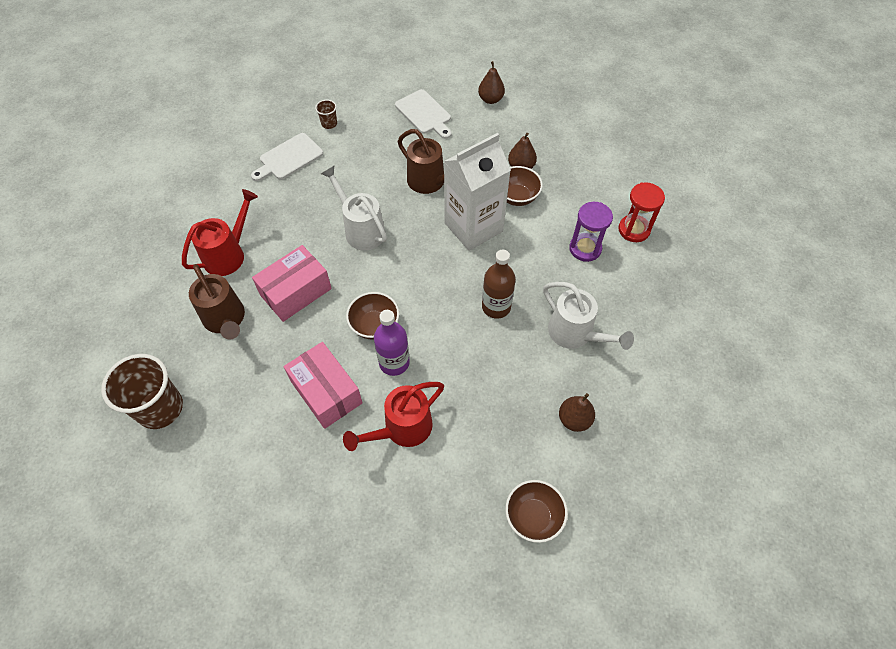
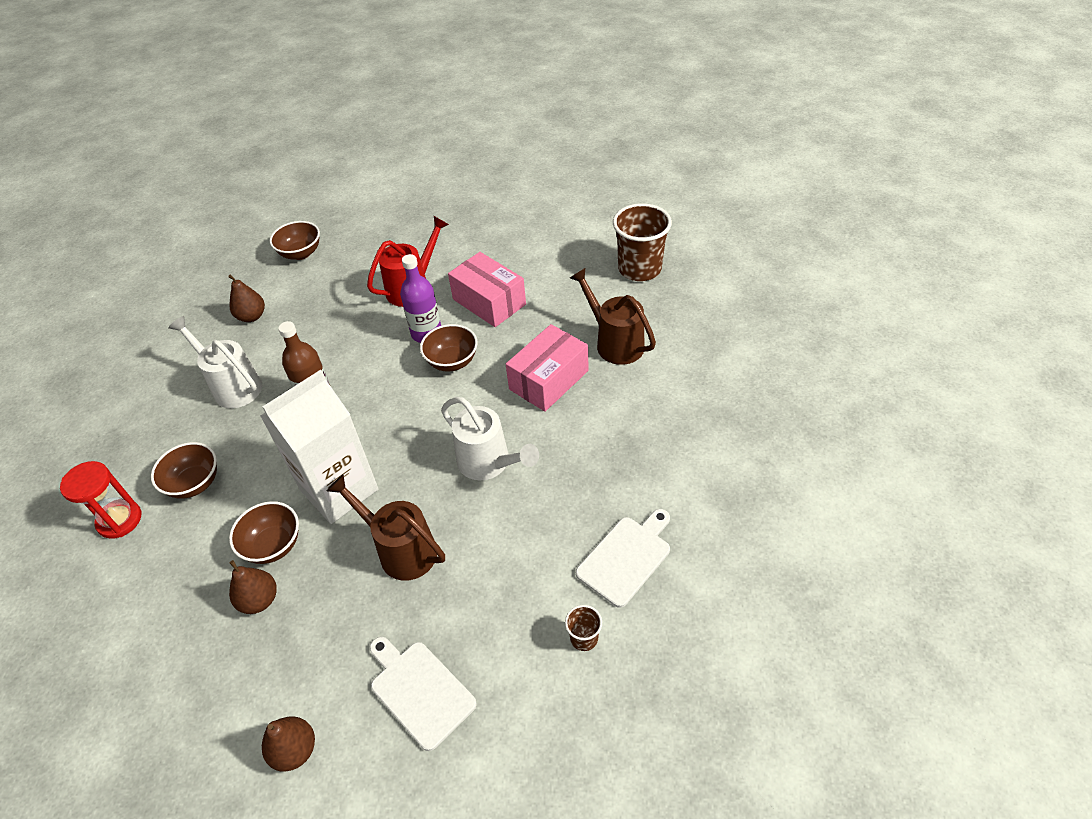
camera: 175 degrees right, 10 degrees down
red watering can [182,189,258,276] -> none
purple hourglass [569,202,613,262] -> brown bowl [151,442,217,499]

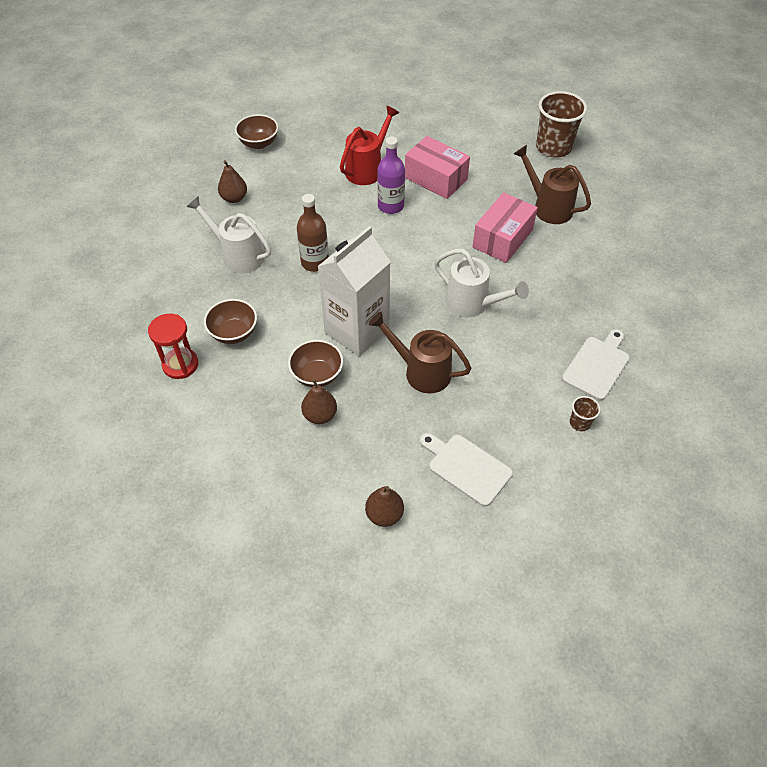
camera: 10 degrees left, 5 degrees up
brown bowl [420,324,478,371] -> none

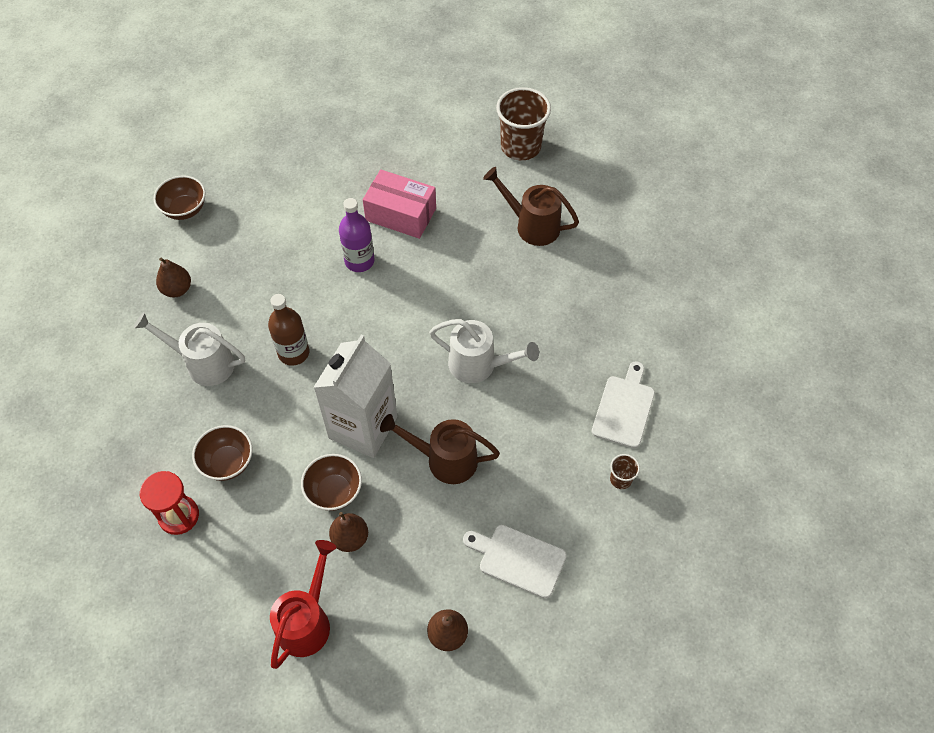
camera: 15 degrees left, 5 degrees up
red watering can [340,106,399,185] -> red watering can moved to [270,540,336,669]
pink box [472,192,538,263] -> none

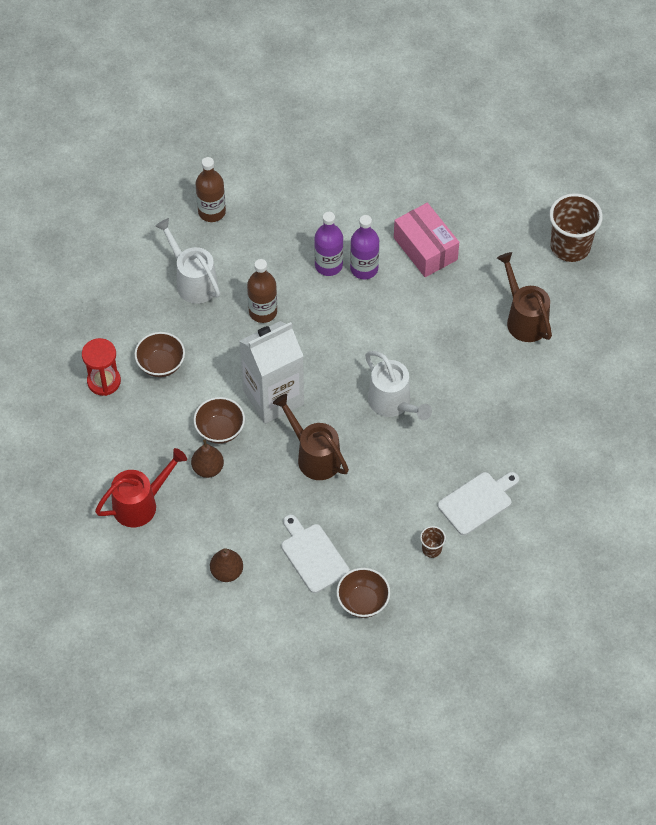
camera: 35 degrees right, 0 degrees up
brown bowl [153,175,205,220] -> brown bowl moved to [337,568,390,618]
brown pear [156,258,191,297] -> brown bottle [196,157,226,222]
none -> purple bottle [314,212,343,276]

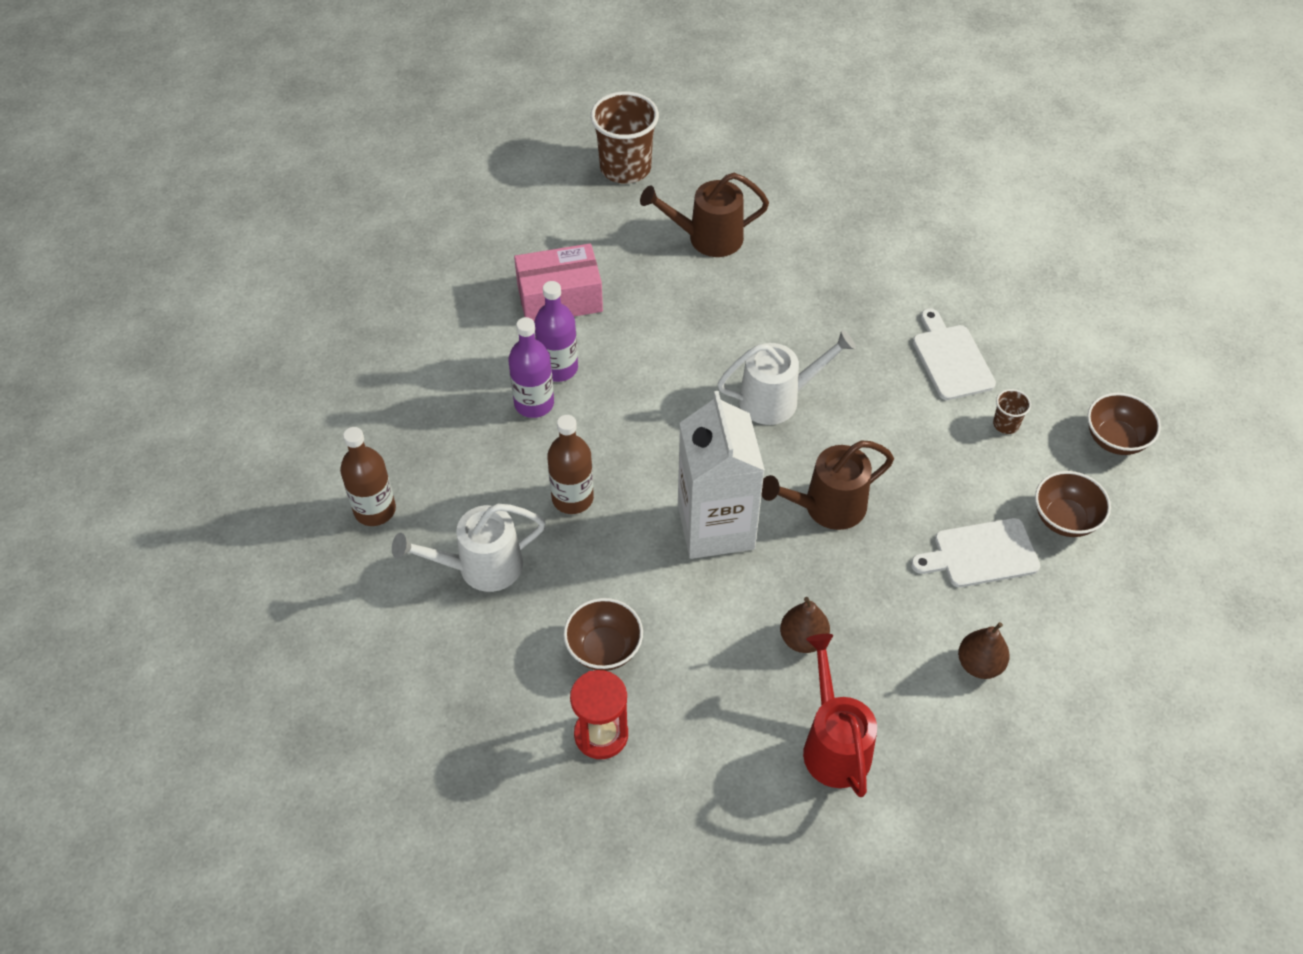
camera: 70 degrees left, 5 degrees down
brown bowl [194,397,245,444] -> brown bowl moved to [1087,393,1161,455]

